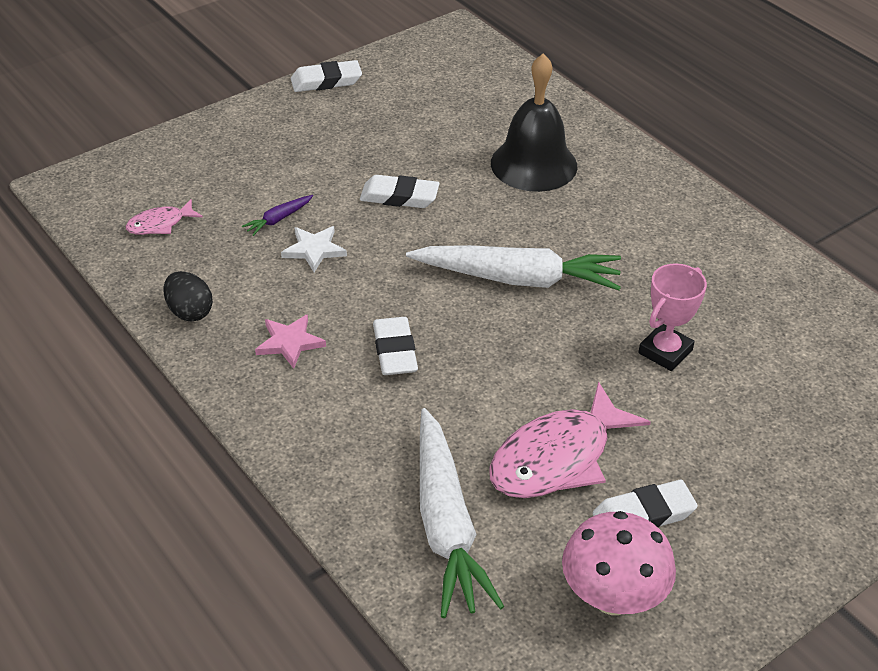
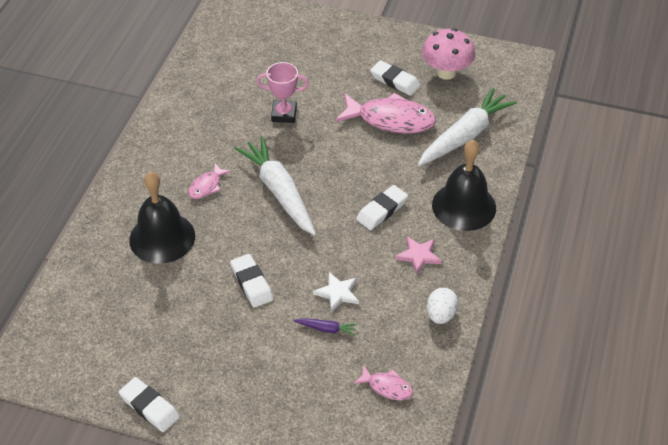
camera: 125 degrees left, 5 degrees up
black egg [164,271,213,322] -> white egg [427,288,458,324]
none -> pink fish [188,163,231,199]
none -> black bell [432,140,496,231]

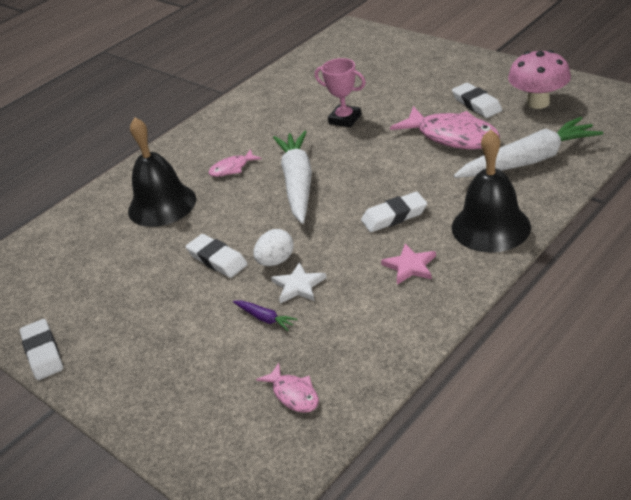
camera: 30 degrees right, 10 degrees down
white eraser [230,254,273,308] -> white eraser turned 45 degrees counterclockwise [186,234,248,278]
white egg [427,288,458,324] -> white egg moved to [254,229,294,266]

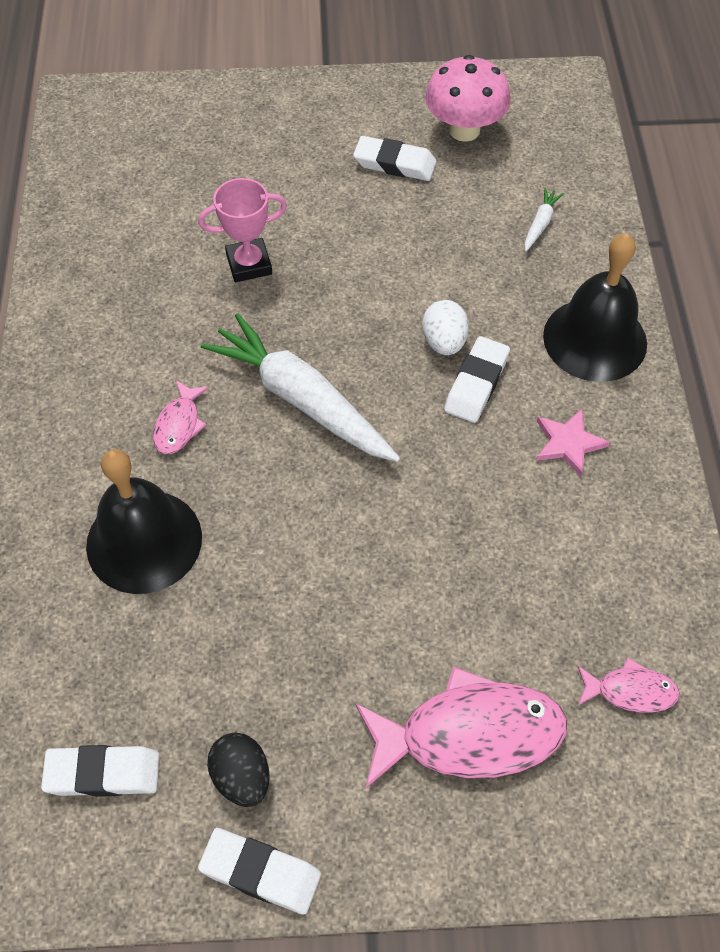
camera: 50 degrees left, 20 degrees up
white eraser [186,234,248,278] -> white eraser moved to [41,745,159,797]
purple carrot [233,300,298,331] -> none
white egg [254,229,294,266] -> white egg moved to [422,300,469,355]
white star [271,262,326,303] -> none
pink fish [390,106,500,149] -> pink fish moved to [355,666,567,788]
white carrot [454,117,603,178] -> white carrot [525,188,564,252], size x0.41
none -> black egg [207,732,270,807]

